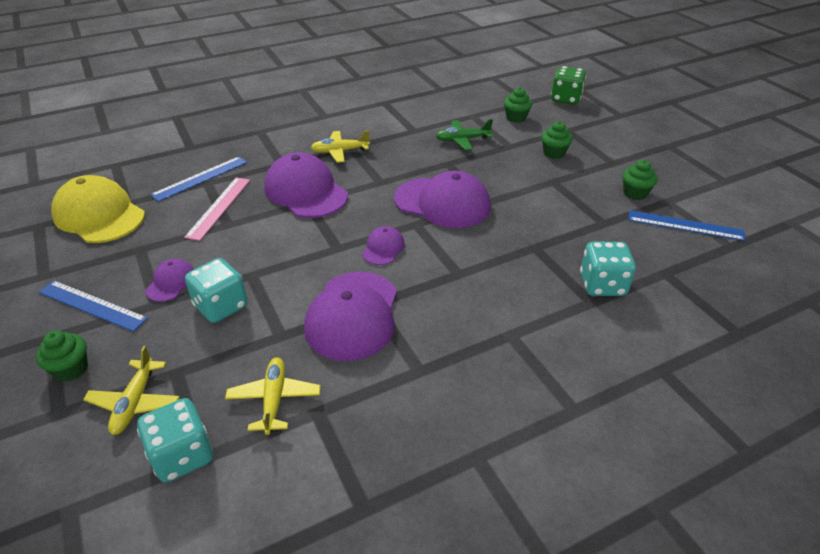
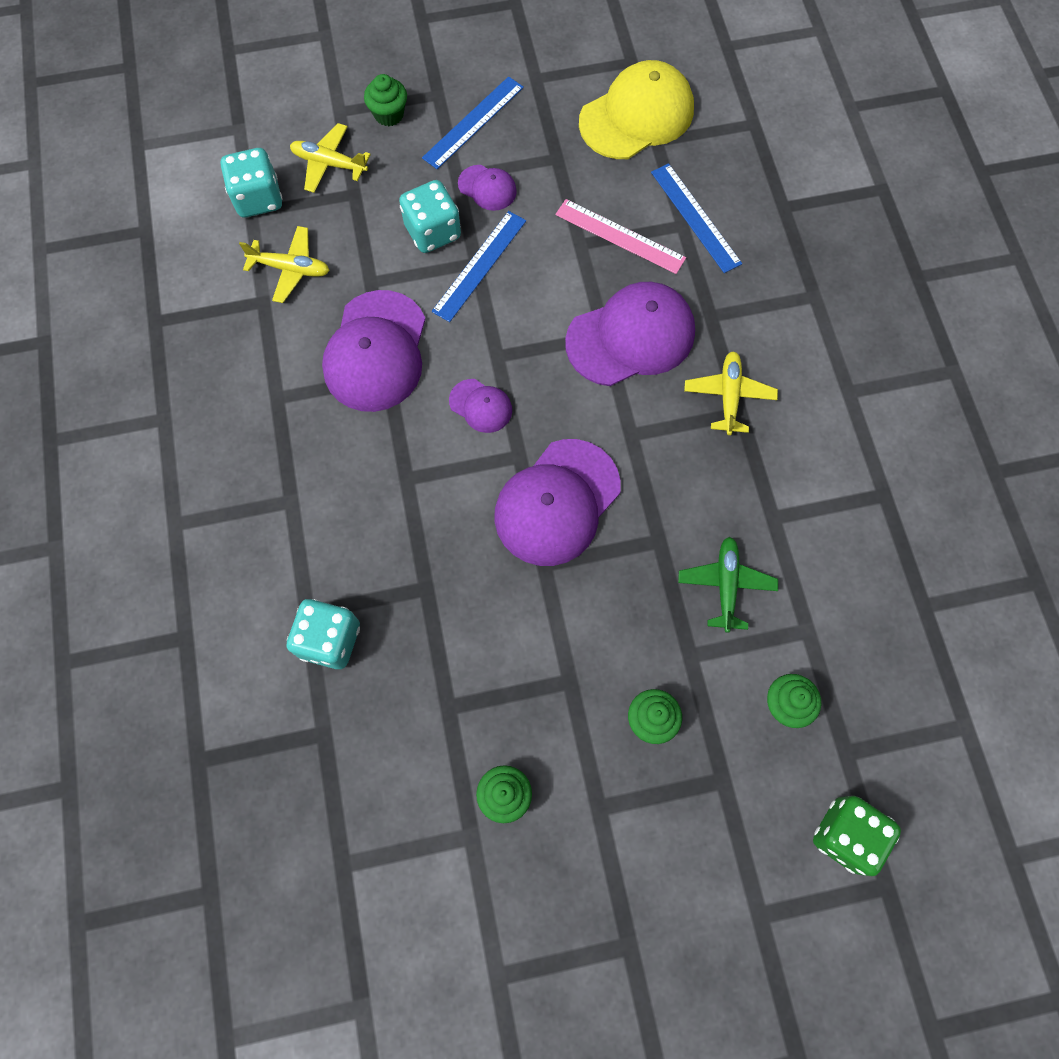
camera: 105 degrees right, 30 degrees up
purple cap [304,272,397,361] -> purple cap turned 105 degrees counterclockwise [322,290,426,412]
blue ruler [628,210,745,241] -> blue ruler moved to [432,211,526,322]

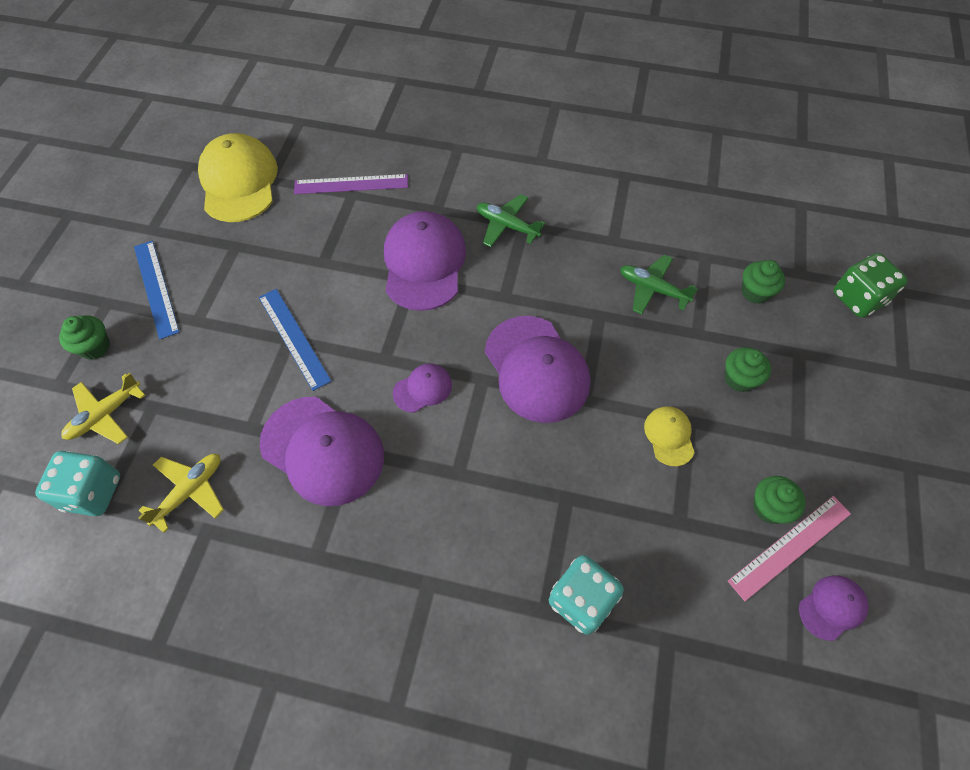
camera: 65 degrees left, 10 degrees down
turquoise dice [399,180,461,253] -> none
purple cap [458,165,517,211] -> purple cap moved to [799,575,869,641]
pink ruler [555,199,686,274] -> pink ruler moved to [728,496,851,601]
blue ruler [651,163,742,273] -> purple ruler [294,174,408,194]
yellow plane [684,351,778,435] -> green plane [477,194,545,247]
none -> yellow cap [644,406,695,466]

